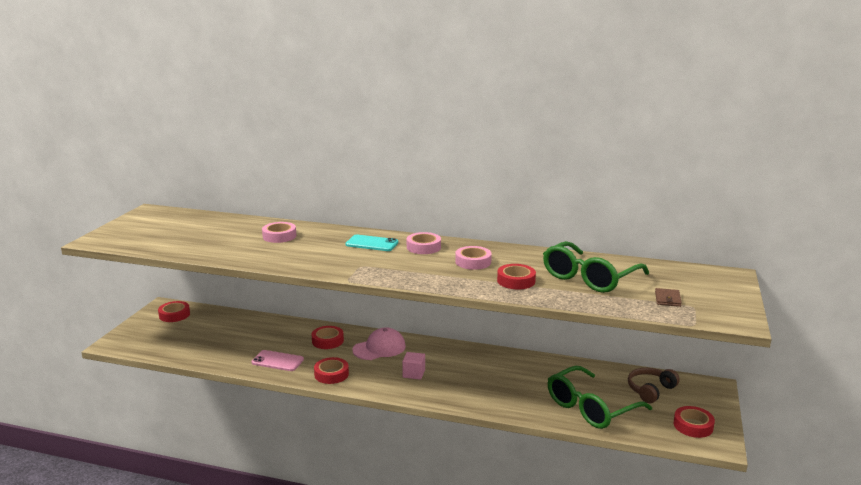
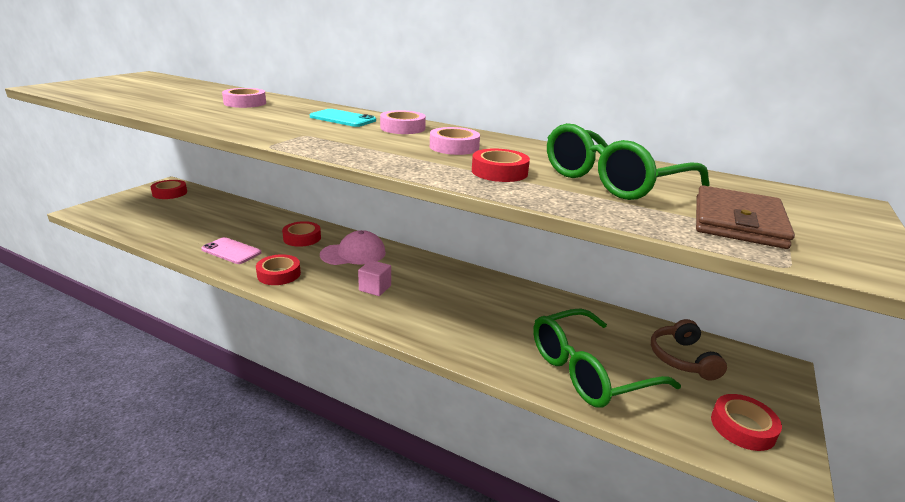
camera: 10 degrees right, 5 degrees up
brown headphones [628,368,680,403] -> brown headphones turned 60 degrees counterclockwise [651,319,727,381]
brown wallet [655,288,682,307] -> brown wallet [696,185,795,249], size x2.01

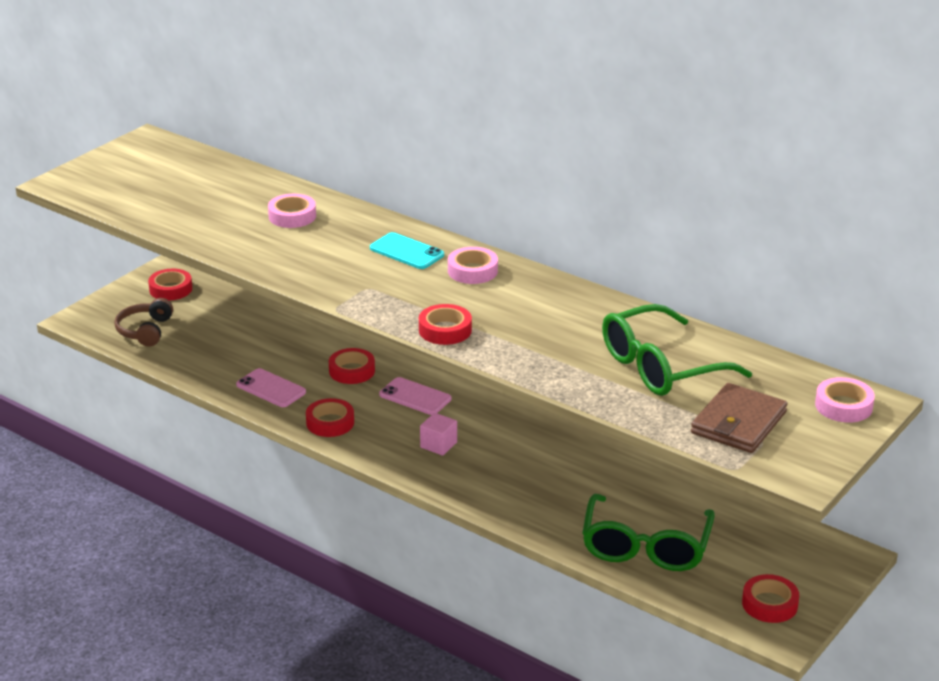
camera: 10 degrees right, 5 degrees up
pink cap [320,230,386,265] -> pink phone [379,377,451,415]
pink tape [430,127,480,155] -> pink tape moved to [815,377,875,423]
red tape [472,149,530,182] -> red tape moved to [419,304,472,345]
green glasses [533,308,681,408] -> green glasses turned 60 degrees counterclockwise [582,494,715,571]
brown headphones [651,319,727,381] -> brown headphones moved to [114,298,173,347]

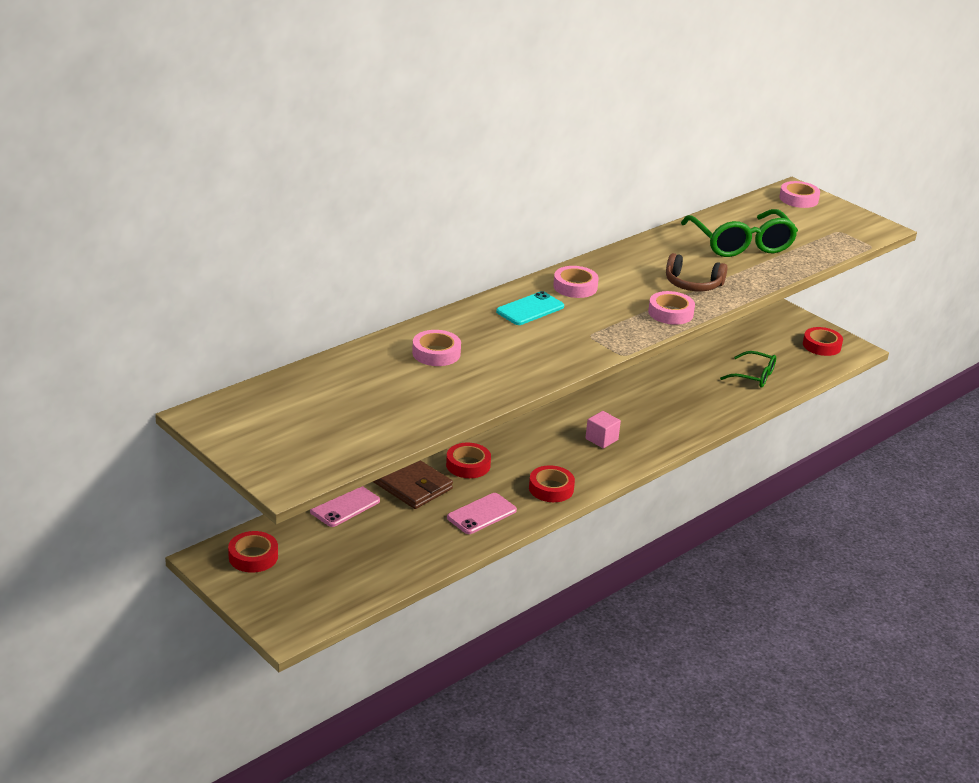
camera: 80 degrees left, 0 degrees up
brown headphones [114,298,173,347] -> brown headphones moved to [666,253,727,291]
pink phone [379,377,451,415] -> pink phone moved to [310,486,380,527]
red tape [419,304,472,345] -> pink tape [648,291,695,325]
green glasses [582,494,715,571] -> green glasses [720,351,776,388], size x0.56
brown wallet [691,383,788,453] -> brown wallet moved to [373,460,453,509]

